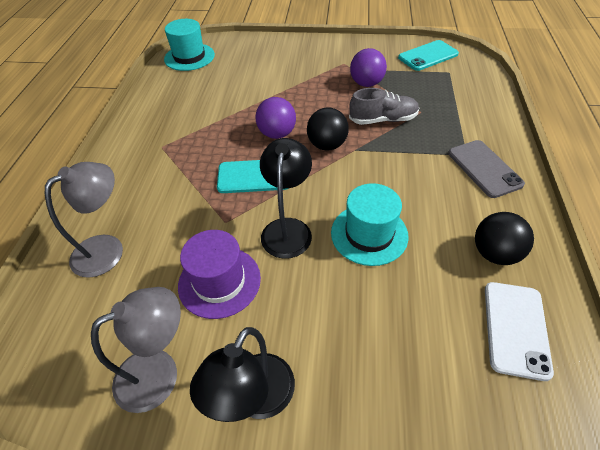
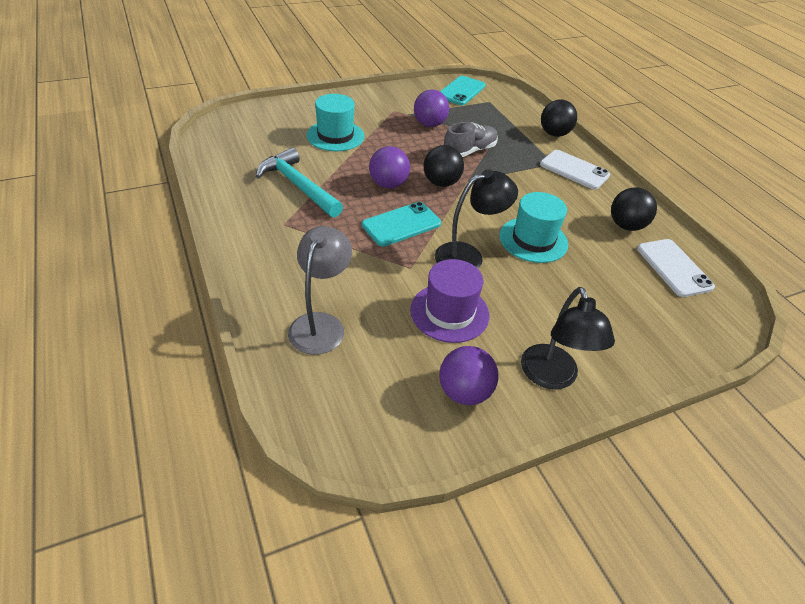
camera: 35 degrees left, 5 degrees down
grey lamp [91,287,181,413] -> purple ball [439,346,498,405]
turquoise hat [164,19,215,71] -> turquoise hat moved to [307,94,364,151]
black lamp [260,138,312,259] -> black lamp turned 90 degrees clockwise [435,169,518,269]
grey phone [448,140,525,198] -> white phone [540,150,610,189]
none -> turquoise hammer [256,148,343,217]
none -> black ball [541,99,577,137]

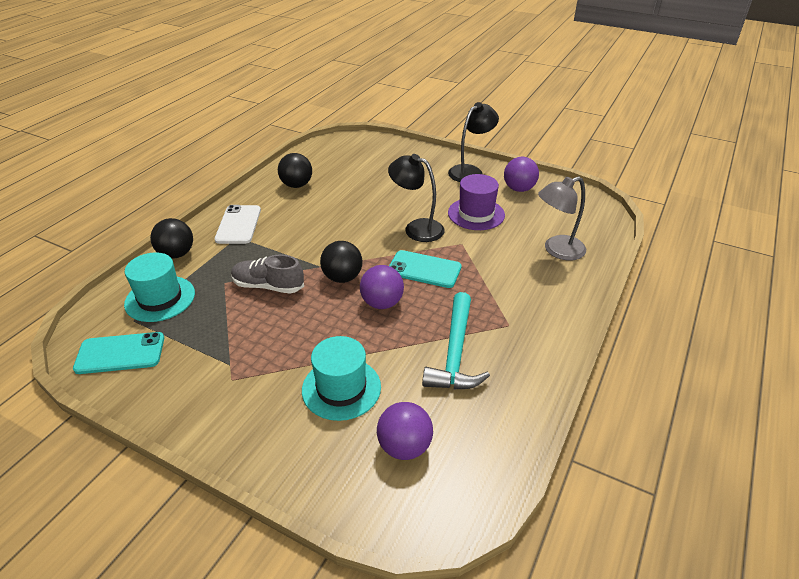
camera: 125 degrees left, 5 degrees down
purple ball [414,90,449,127] -> purple ball moved to [377,402,433,460]
turquoise hat [499,192,568,263] -> turquoise hat moved to [124,252,195,322]
white phone [637,239,715,297] -> none

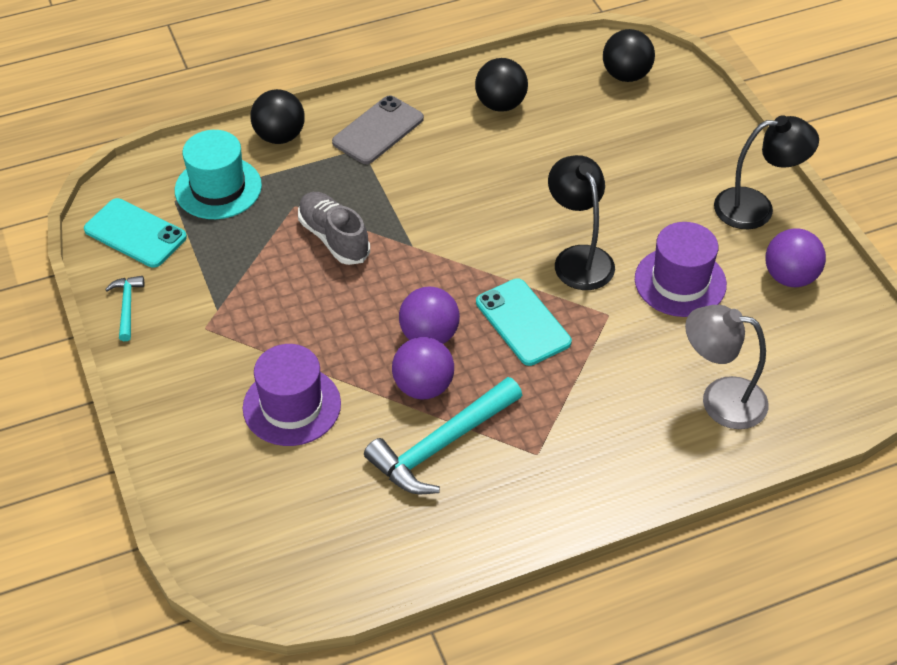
camera: 40 degrees right, 10 degrees up
white phone [215,205,261,244] -> grey phone [332,95,424,164]
turquoise hat [302,336,381,421] -> purple hat [243,344,341,446]
black ball [320,241,362,283] -> black ball moved to [603,29,655,82]
purple ball [377,402,433,460] -> purple ball moved to [392,337,454,399]
none -> turquoise hammer [105,276,144,341]

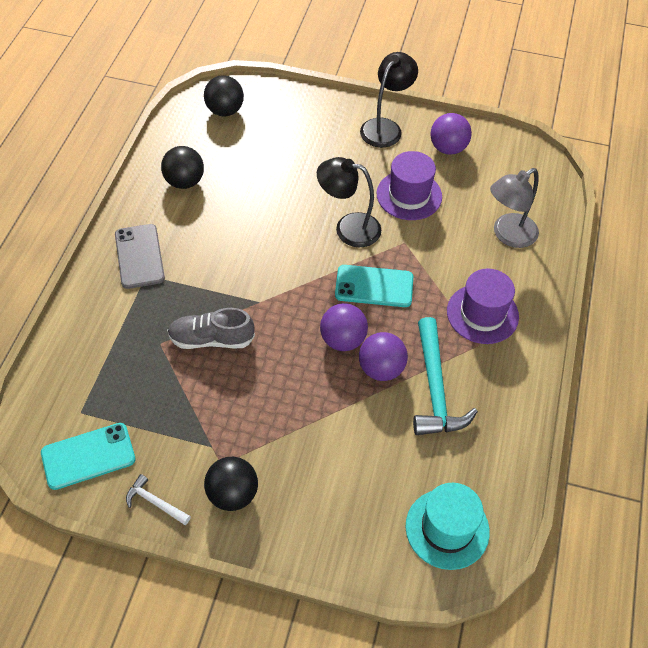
camera: 55 degrees left, 5 degrees up
turquoise hammer [105,276,144,341] -> white hammer [126,474,191,525]
turquoise hat [175,130,262,219] -> turquoise hat moved to [406,483,490,570]
purple hat [243,344,341,446] -> purple hat moved to [447,269,519,344]
black ball [250,89,305,144] -> black ball moved to [204,457,258,511]

